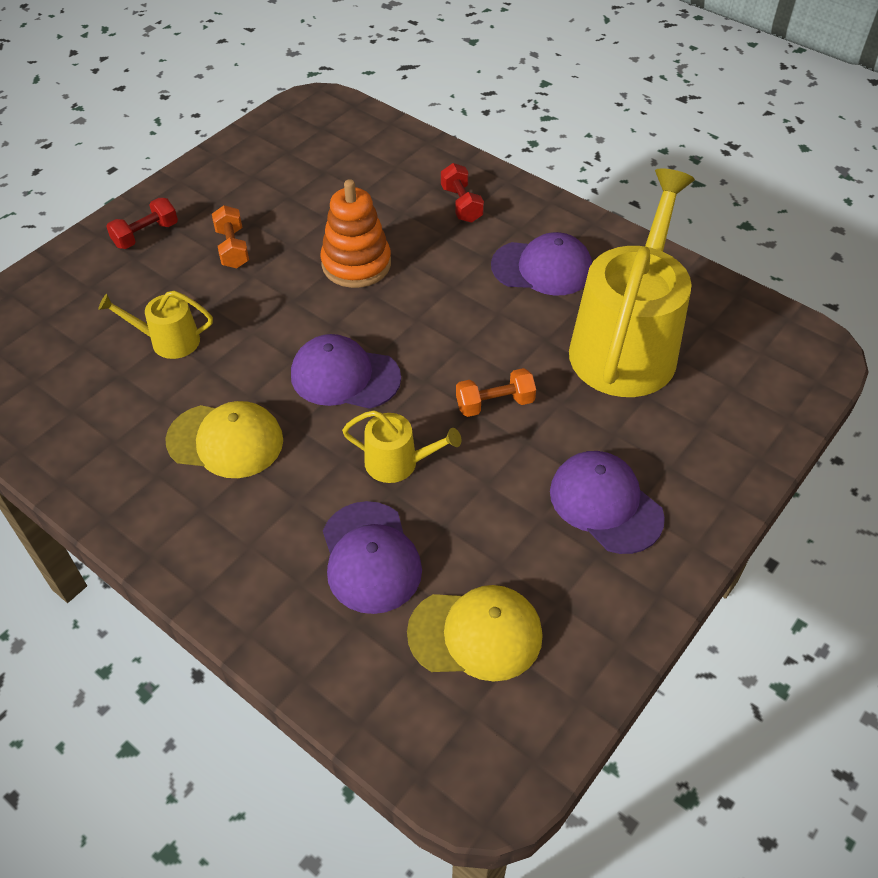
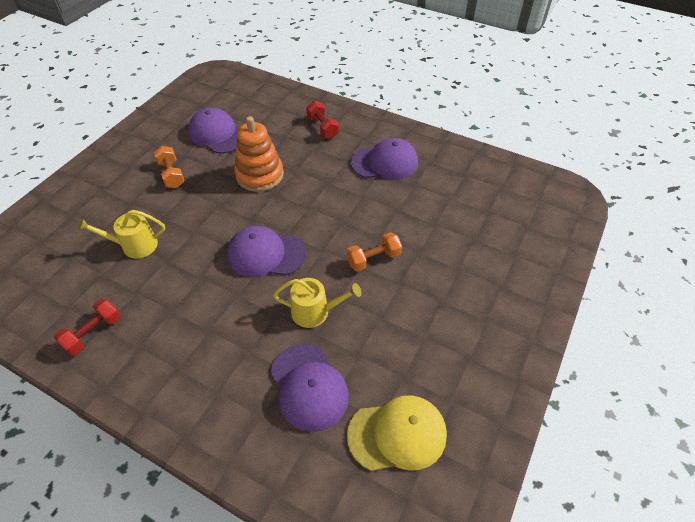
camera: 10 degrees left, 0 degrees up
red dumbbell [106,198,178,249] -> red dumbbell moved to [54,298,121,356]
yellow cap [165,401,283,478] -> none
purple cap [550,451,665,554] -> purple cap moved to [188,108,239,154]
yellow watering can [569,168,695,397] -> none

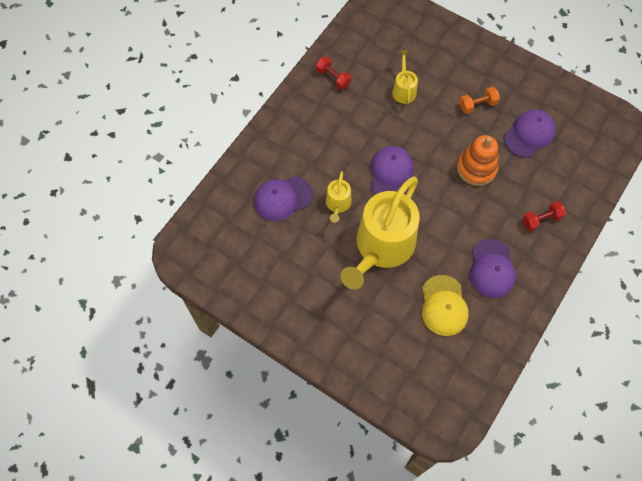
camera: 95 degrees right, 15 degrees up
orange dumbbell [347,232,402,272] -> yellow watering can [341,177,420,289]
yellow cap [347,395,447,471] -> yellow cap moved to [422,275,469,336]

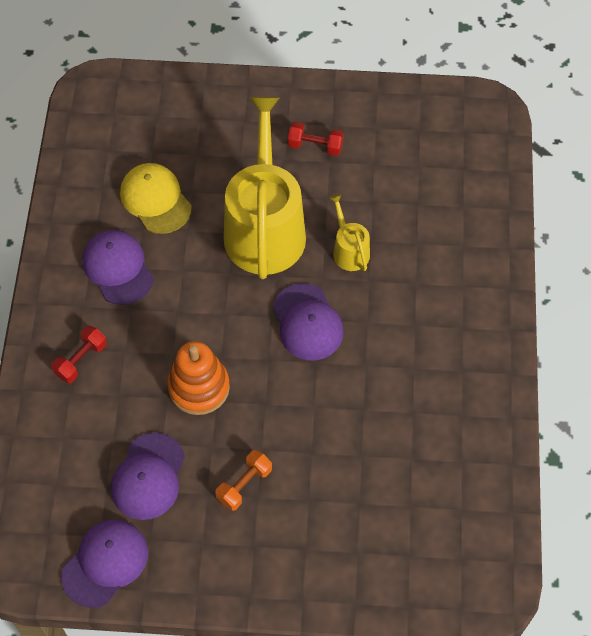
camera: 150 degrees right, 5 degrees down
purple cap [254,176,313,221] -> purple cap moved to [61,520,148,608]
red dumbbell [316,56,351,90] -> red dumbbell moved to [288,122,344,156]
yellow watering can [392,51,418,104] -> none

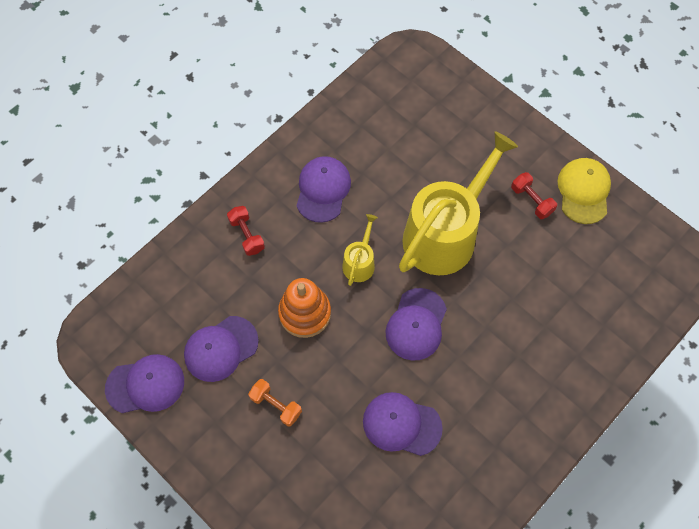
camera: 40 degrees right, 5 degrees up
red dumbbell [51,326,107,383] -> red dumbbell turned 75 degrees clockwise [227,206,265,256]
yellow cap [120,163,192,234] -> yellow cap moved to [557,158,611,224]
orange dumbbell [215,450,272,511] -> orange dumbbell turned 45 degrees clockwise [248,379,302,427]
yellow watering can [329,194,370,271] -> yellow watering can moved to [342,214,378,286]
none -> purple cap [363,392,443,456]

